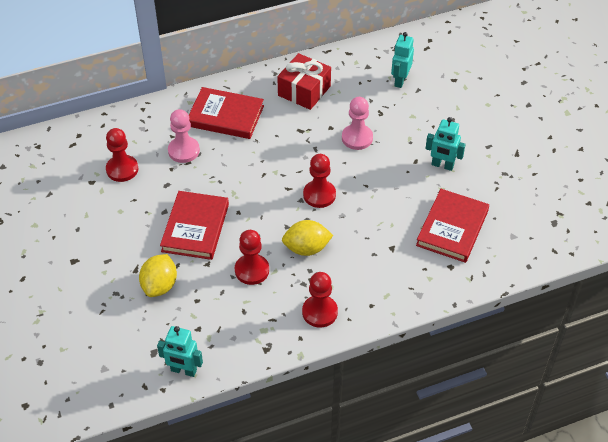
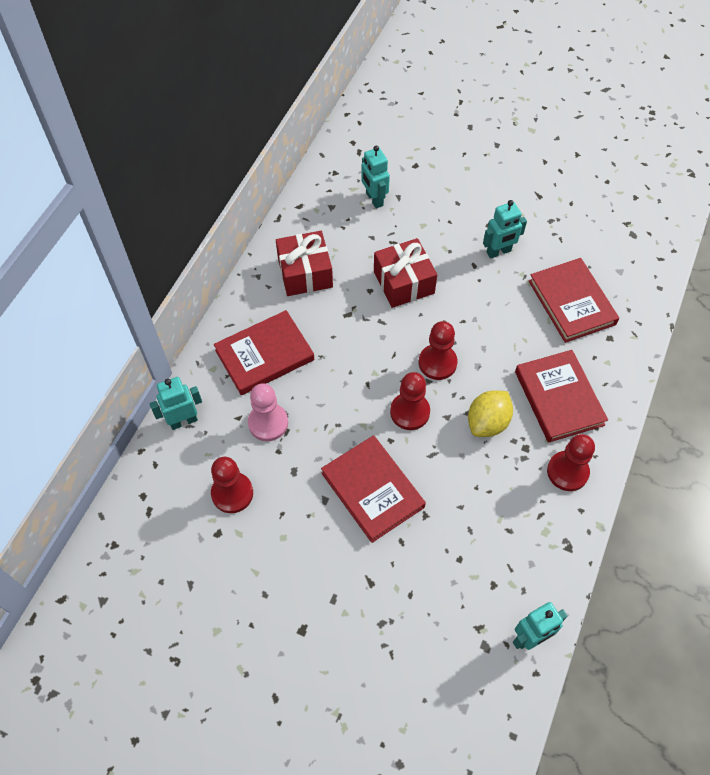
camera: 45 degrees left, 10 degrees up
yellow lemon [139,254,177,297] -> none
red pawn [235,230,269,285] -> red pawn moved to [390,372,430,430]
pink pawn [342,97,373,150] -> red gift [374,238,437,308]
none -> turquoise robot [150,377,202,430]
none -> red book [515,350,608,443]

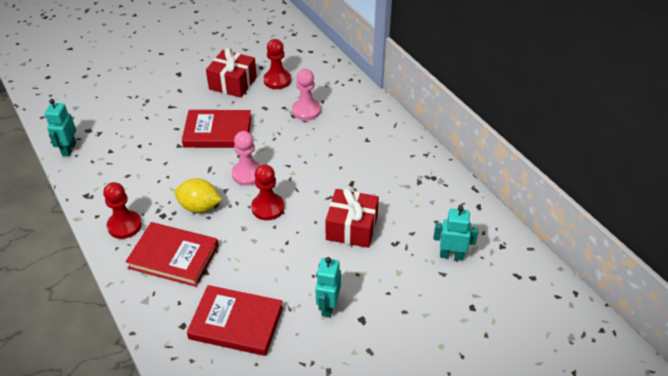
camera: 125 degrees right, 15 degrees down
turquoise robot [150,377,202,430] -> none
red book [214,310,314,395] -> none
red gift [276,231,333,296] -> red gift moved to [206,48,257,98]
red pawn [390,372,430,430] -> pink pawn [232,131,261,186]
yellow lemon [468,390,513,437] -> yellow lemon turned 60 degrees counterclockwise [174,178,222,213]

